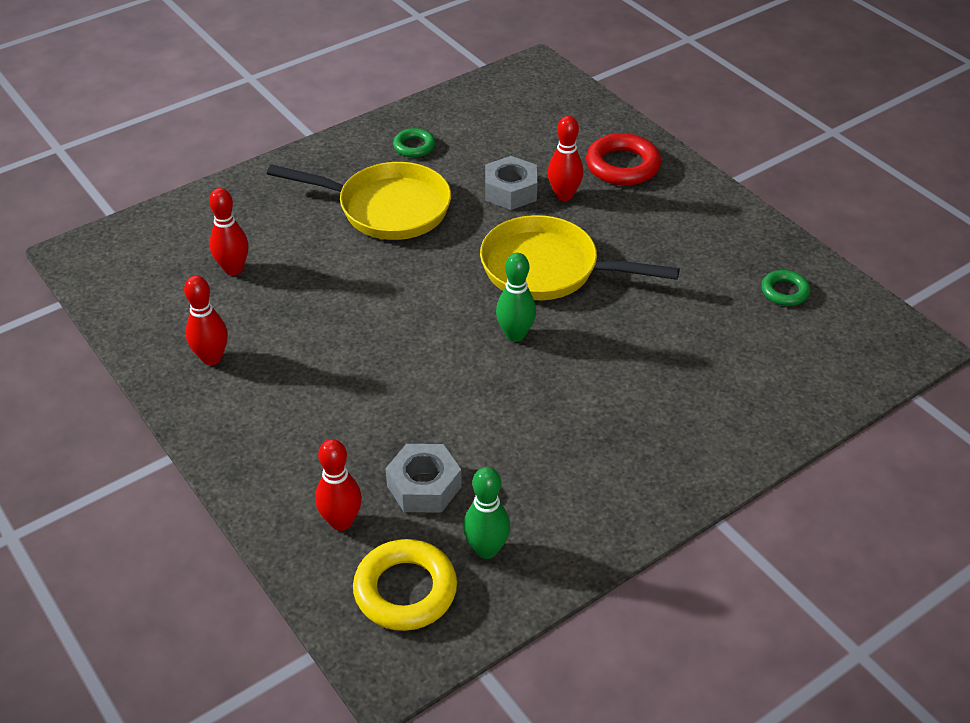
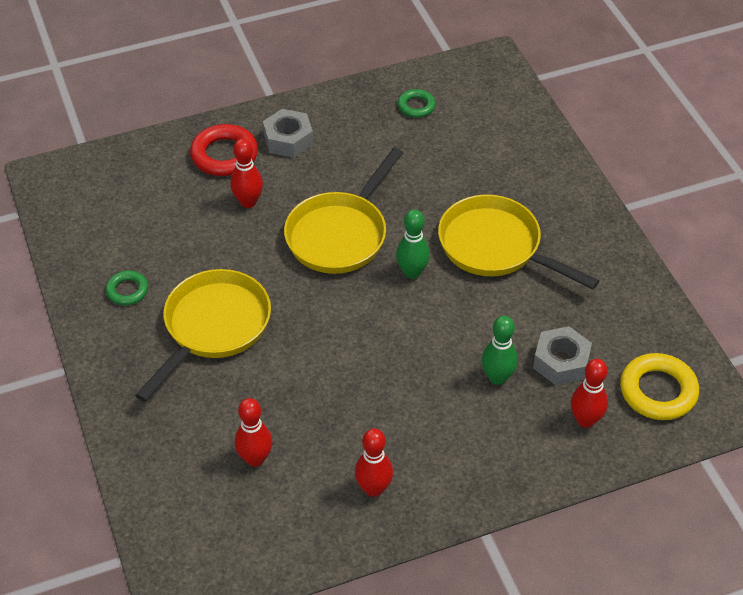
camera: 75 degrees left, 5 degrees up
green bowling pin [463,467,510,559] -> green bowling pin moved to [482,316,518,385]
grey nut [485,156,537,210] -> grey nut moved to [263,109,313,158]
none -> yellow pan [438,195,599,289]

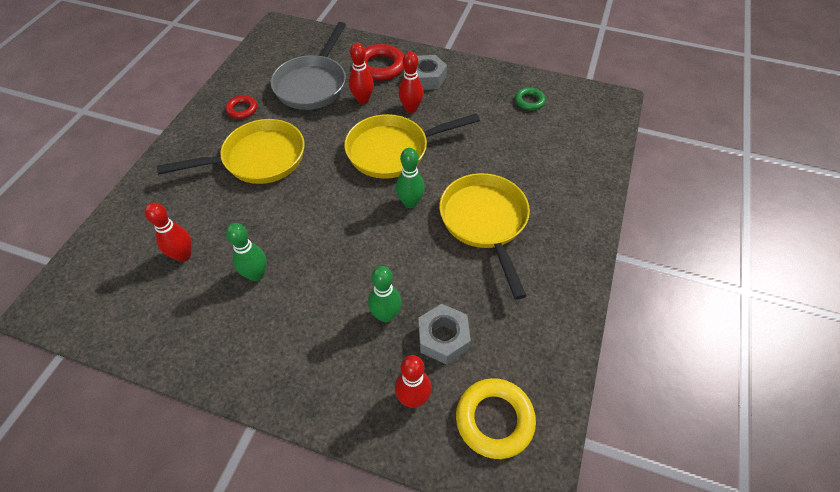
camera: 40 degrees right, 5 degrees up
green ring [106,270,148,305] -> red ring [226,95,257,119]
red bowling pin [355,428,393,497] -> red bowling pin moved to [399,52,424,113]
none -> green bowling pin [226,223,267,281]
none -> grey pan [271,22,346,110]

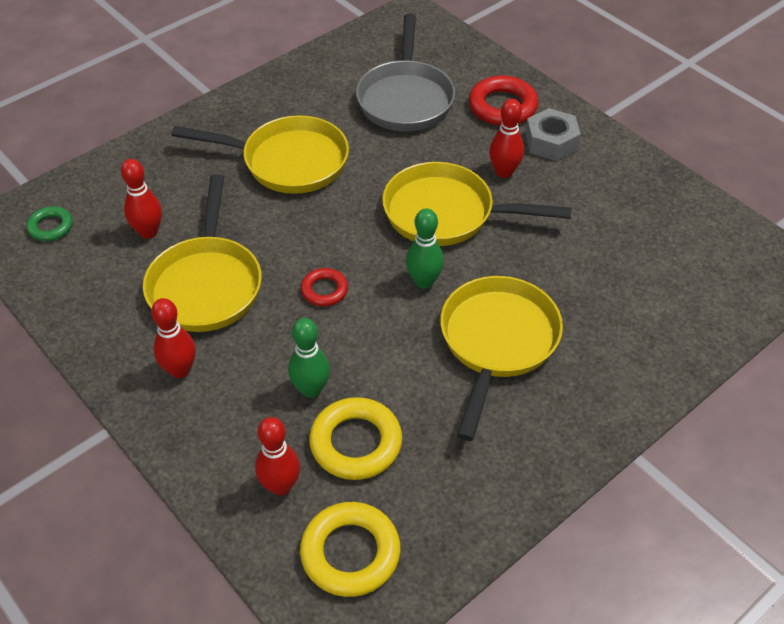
camera: 30 degrees right, 5 degrees down
red ring [226,95,257,119] -> red ring moved to [301,268,348,306]
green bowling pin [226,223,267,281] -> yellow pan [143,174,262,332]
grey pan [271,22,346,110] -> grey pan turned 45 degrees counterclockwise [356,13,455,131]
red bowling pin [349,43,374,104] -> red bowling pin moved to [151,298,196,378]
grey nut [418,304,471,364] -> yellow ring [309,397,402,480]
green ring [515,87,546,110] -> green ring moved to [27,206,72,241]

